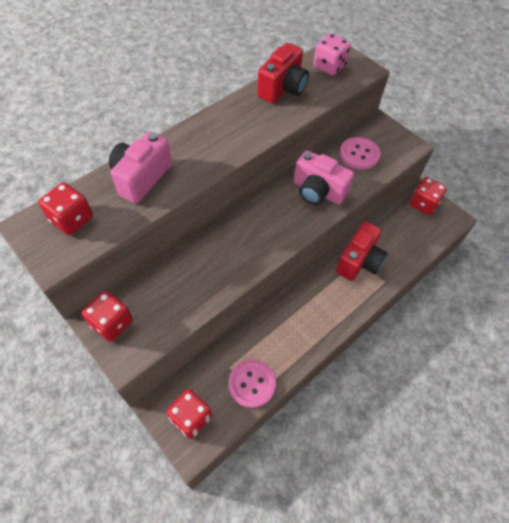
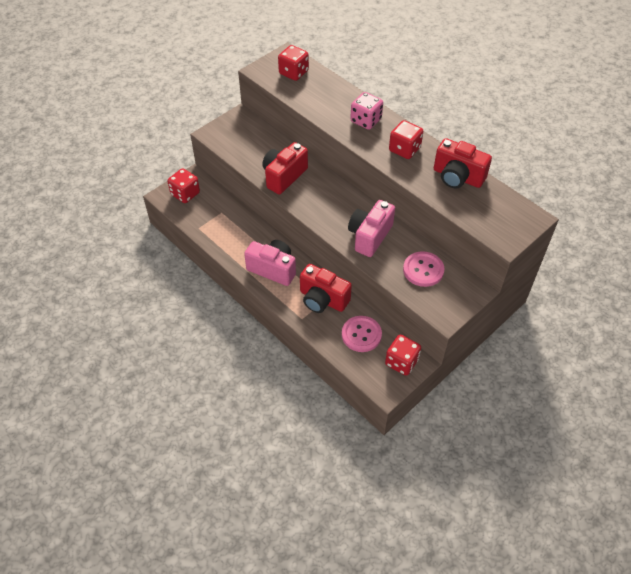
camera: 90 degrees right, 5 degrees down
red dice [82,291,133,342] -> red dice moved to [389,120,423,159]
pink camera [109,131,172,204] -> pink camera moved to [244,240,296,286]
pink button [228,359,276,408] -> pink button moved to [342,316,382,352]
pink dice [314,33,351,75] -> pink dice moved to [350,92,383,130]
none -> red camera [262,142,308,194]

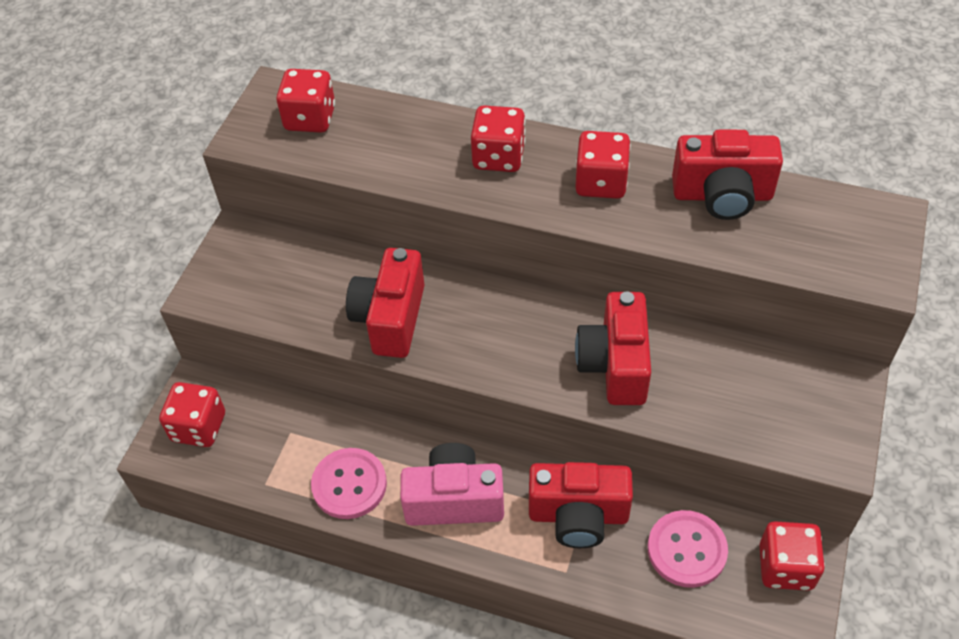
camera: 25 degrees left, 0 degrees up
pink camera [348,200,395,257] -> red camera [575,292,651,405]
pink dice [350,92,383,130] -> red dice [471,105,525,172]
pink button [403,251,444,287] -> pink button moved to [311,448,387,519]

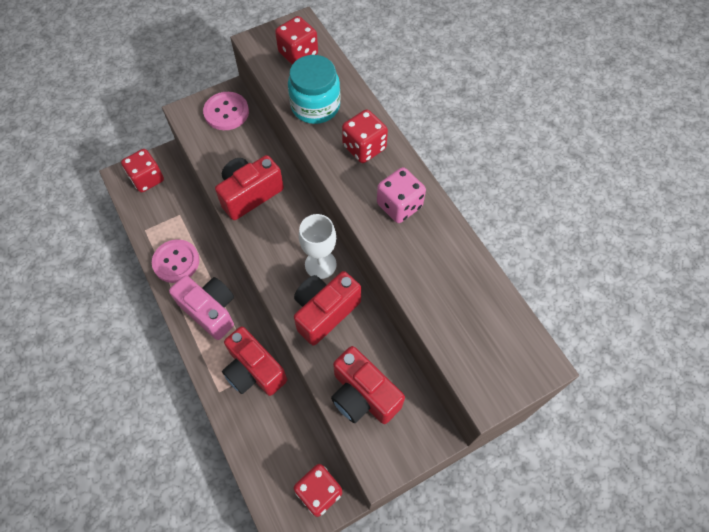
camera: 40 degrees right, 10 degrees up
red dice [575,131,631,199] -> pink dice [377,167,426,223]
pink button [648,510,728,588] -> pink button moved to [203,92,249,130]
red camera [672,130,783,220] -> red camera moved to [331,346,405,424]
none -> turquoise jar [288,55,341,124]
none -> white goblet [299,214,337,279]

